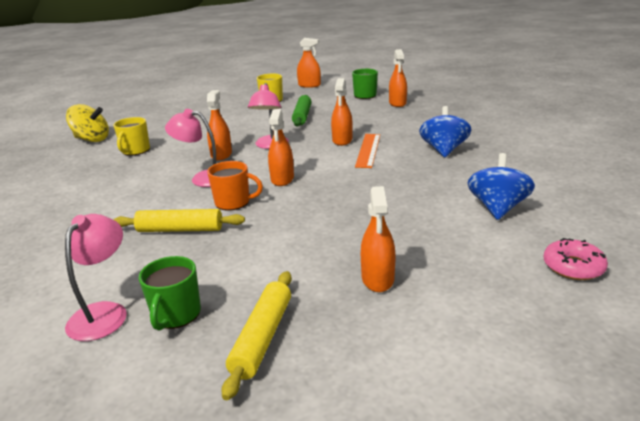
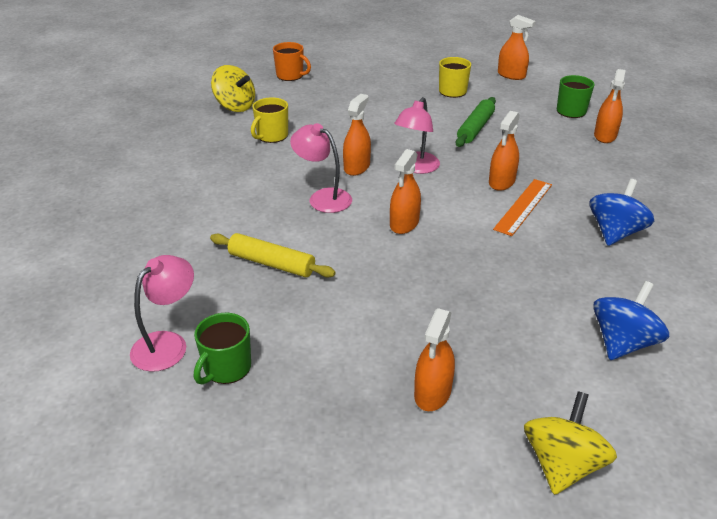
camera: 20 degrees right, 10 degrees up
orange mug [207,161,263,211] -> orange mug moved to [273,42,311,81]
yellow rolling pin [221,271,292,400] -> none
pink donut [543,238,608,280] -> none
none -> yellow spinning top [524,391,617,495]

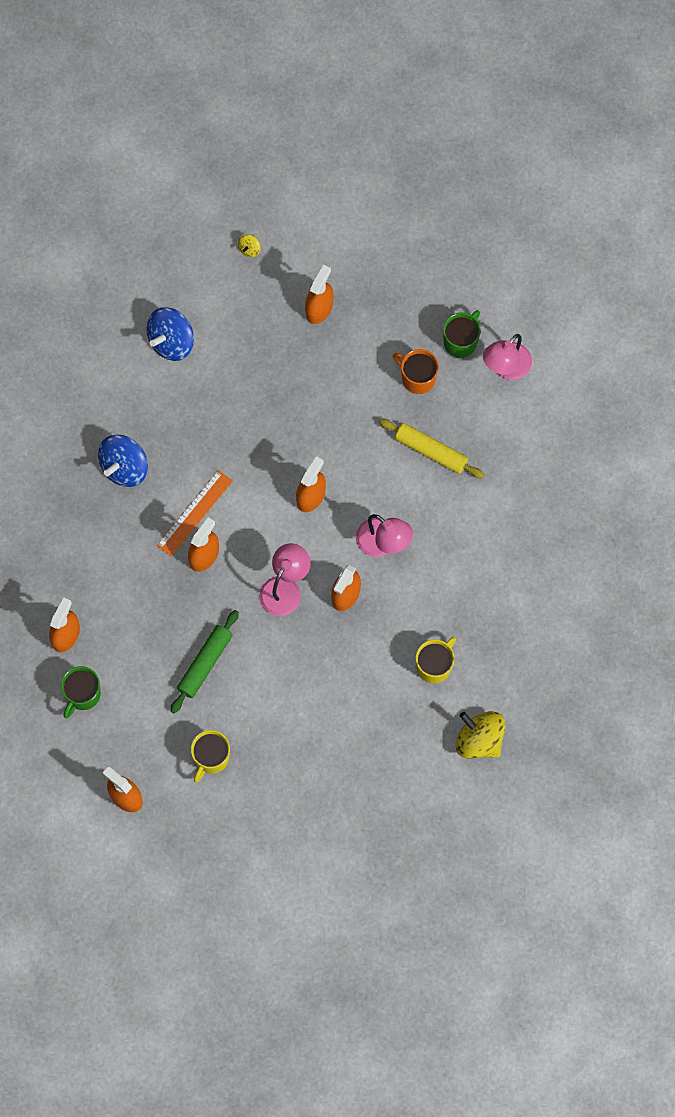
camera: 175 degrees left, 35 degrees up
orange mug [273,42,311,81] -> orange mug moved to [393,349,439,394]
yellow spinning top [524,391,617,495] -> yellow spinning top [238,234,261,257], size x0.45

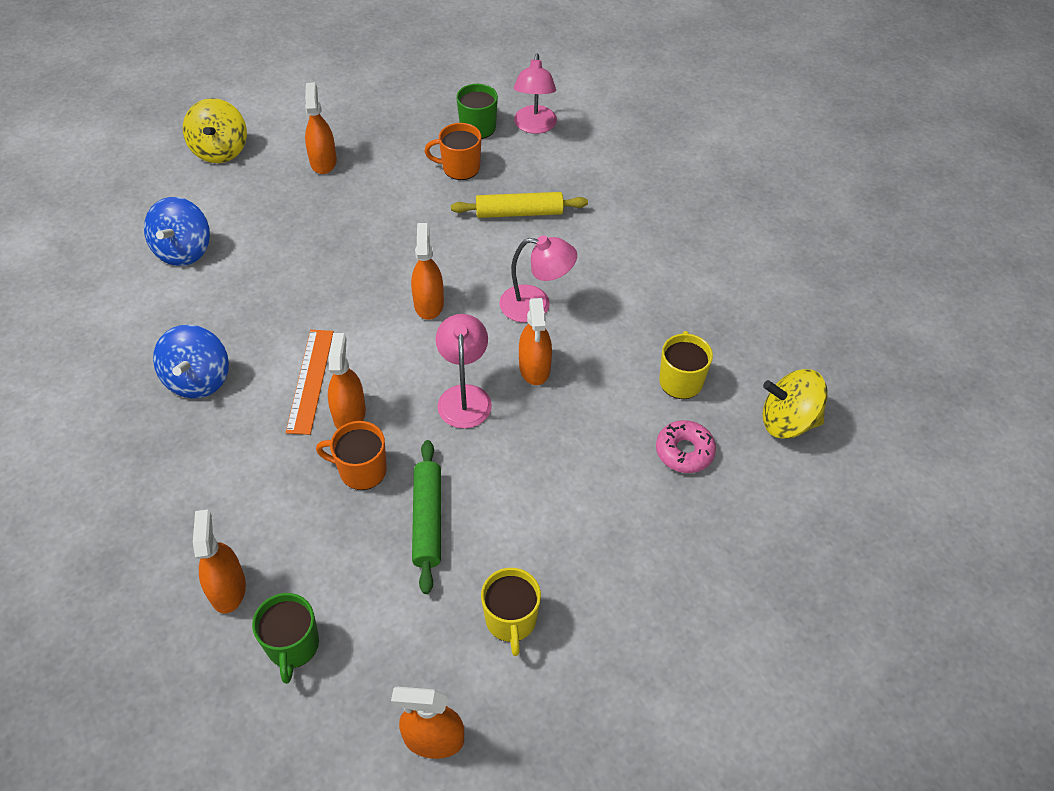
camera: 35 degrees left, 20 degrees down
yellow spinning top [238,234,261,257] -> yellow spinning top [183,98,247,163], size x2.22
none -> orange mug [316,421,387,490]
none -> pink donut [656,420,716,473]

